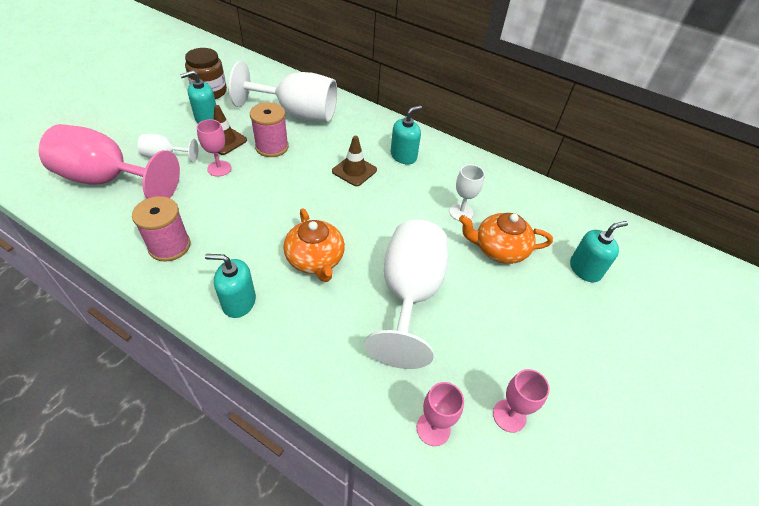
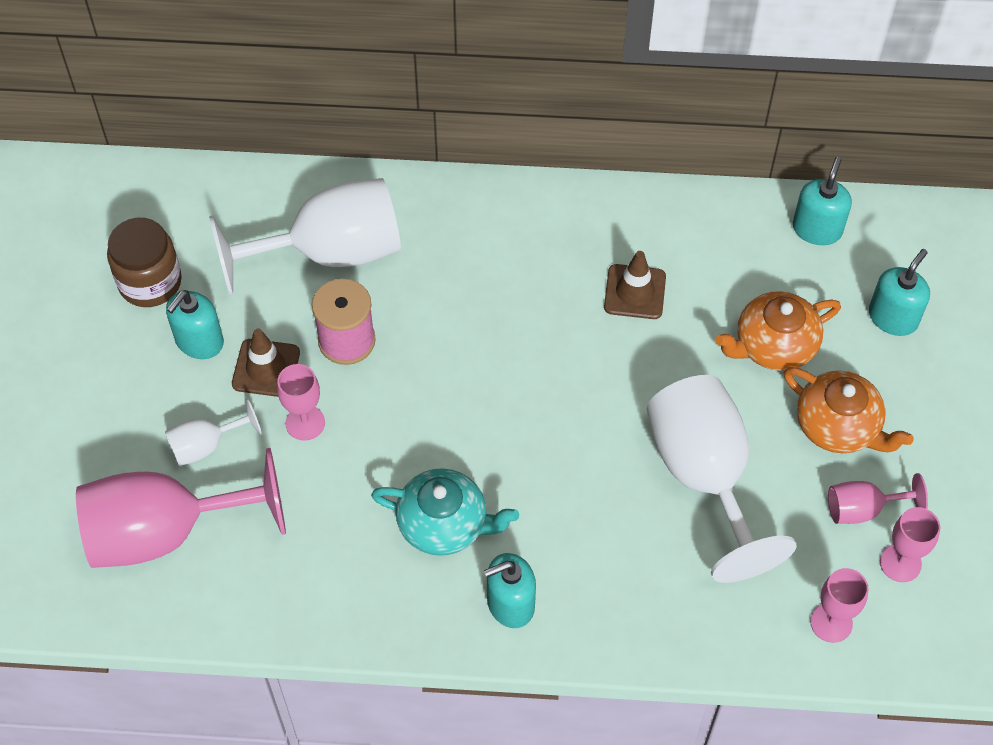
camera: 25 degrees left, 10 degrees up
pink spool [132,196,191,262] -> none
orange teapot [284,208,345,282] -> orange teapot moved to [784,367,914,453]
brown traffic cone [332,136,377,186] -> brown traffic cone moved to [604,251,666,319]
turquoise soap dispenser [391,105,422,164] -> turquoise soap dispenser moved to [793,157,852,245]
white goblet [449,164,485,221] -> none
none -> turquoise teapot [371,468,519,556]
none -> pink goblet [828,473,928,524]

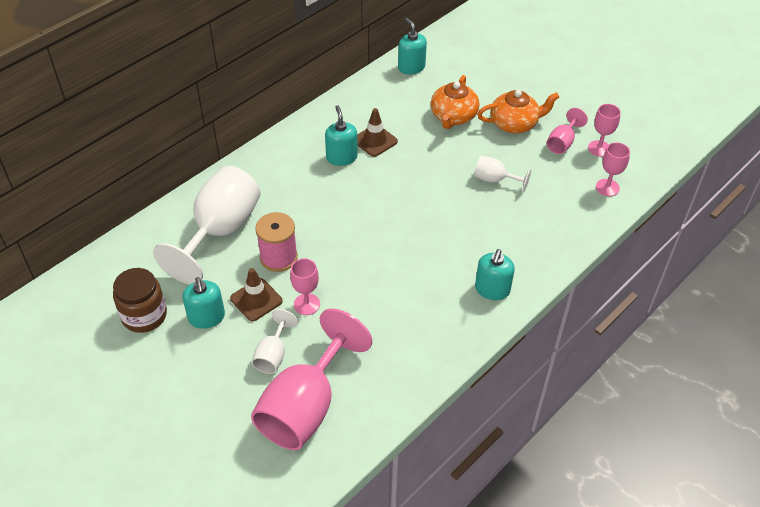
camera: 50 degrees left, 10 degrees down
turquoise teapot [371,468,519,556] -> none
white goblet [646,375,797,583] -> white goblet [474,156,531,192], size x0.47
turquoise soap dispenser [869,249,930,336] -> turquoise soap dispenser moved to [325,105,358,166]

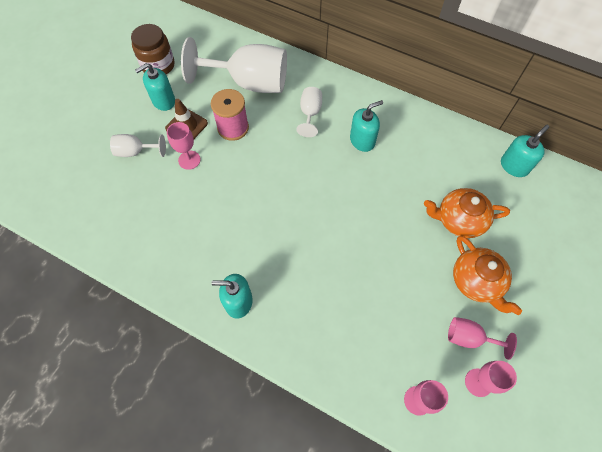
camera: 75 degrees right, 15 degrees up
pink goblet [251,308,372,450] -> none
brown traffic cone [357,108,398,157] -> none
white goblet [474,156,531,192] -> white goblet moved to [296,87,322,137]

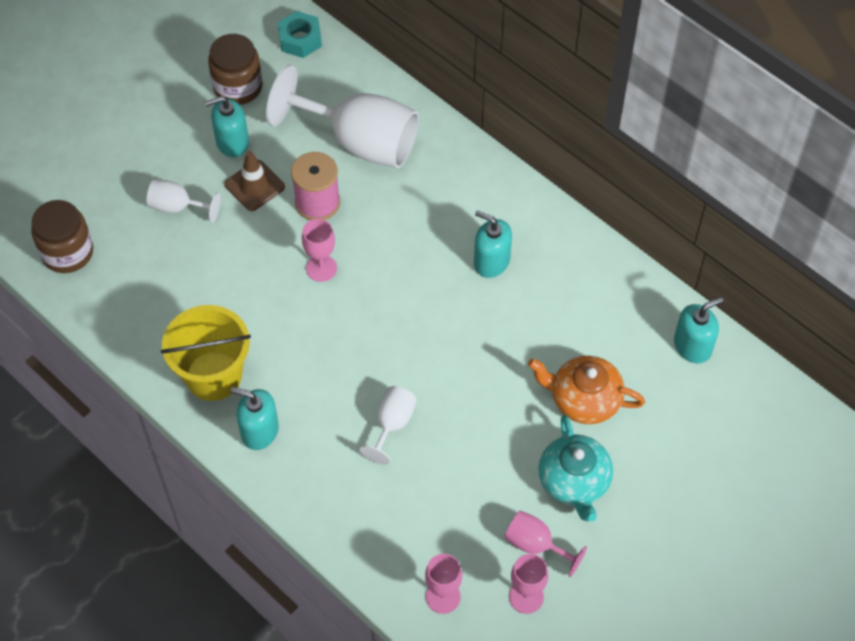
camera: 15 degrees right, 5 degrees down
pink goblet [167,122,200,170] -> pink goblet moved to [302,219,337,282]
white goblet [296,87,322,137] -> white goblet moved to [359,386,417,465]
turquoise soap dispenser [350,100,383,152] -> turquoise soap dispenser turned 135 degrees counterclockwise [474,210,512,278]
orange teapot [453,236,522,315] -> turquoise teapot [539,415,613,521]
none -> brown jar [31,200,93,273]
none -> yellow bucket [161,305,251,401]
none -> turquoise nut [278,11,322,58]

